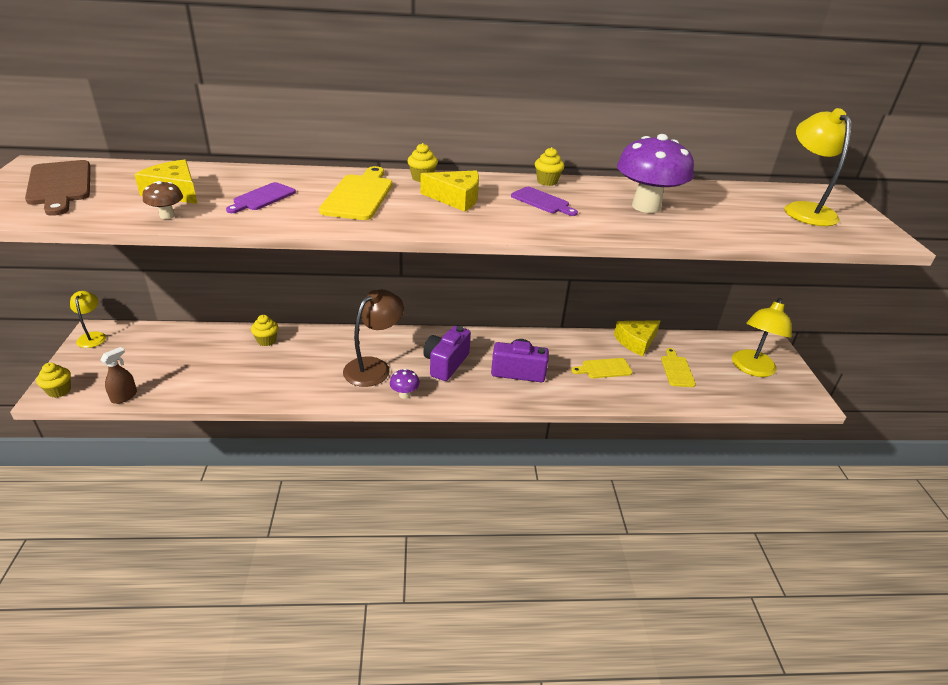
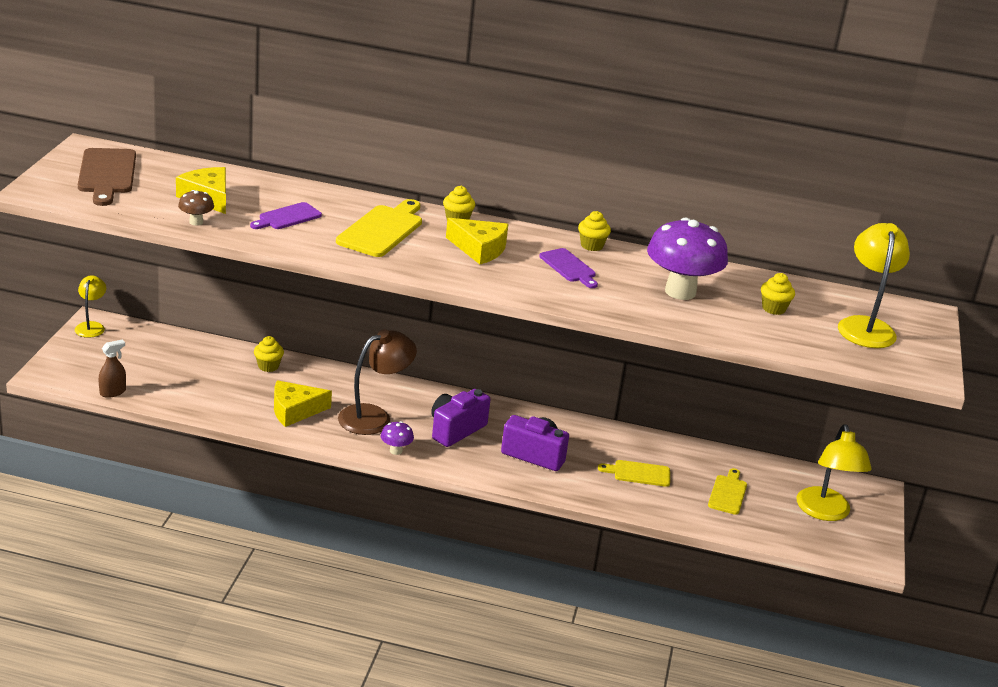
camera: 15 degrees right, 5 degrees down
yellow cupcake [36,363,71,398] -> yellow cupcake moved to [761,273,795,315]
yellow cheese [614,320,660,356] -> yellow cheese moved to [274,380,332,427]
yellow lamp [732,298,792,377] -> yellow lamp turned 45 degrees counterclockwise [796,424,872,521]

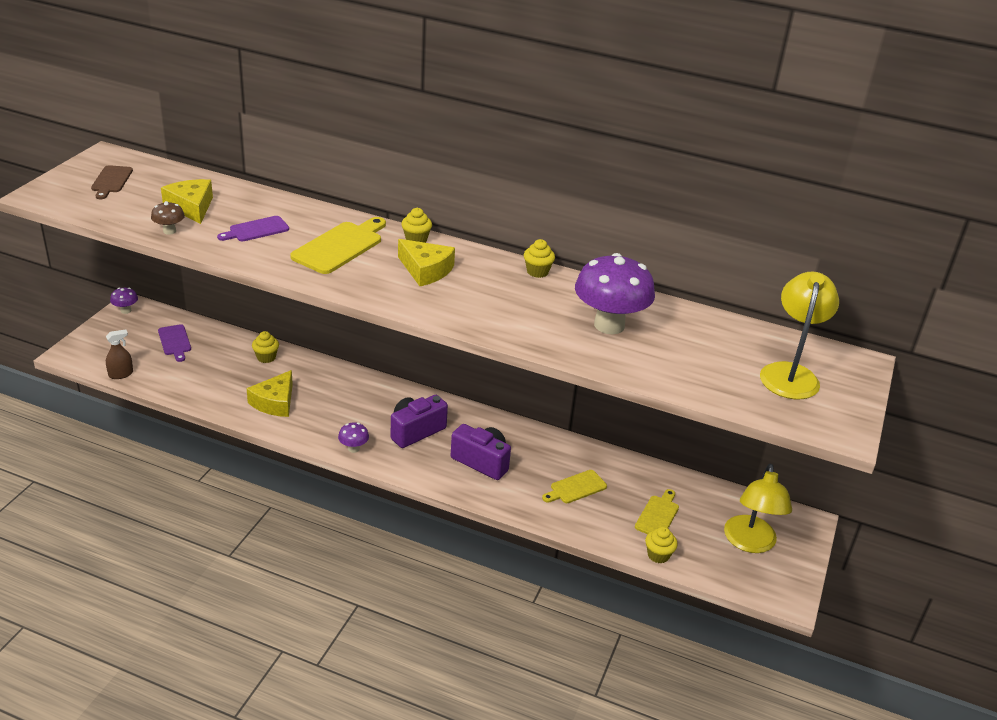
camera: 10 degrees right, 5 degrees up
yellow lamp [75,276,106,338] -> purple mushroom [110,288,138,314]
brown cutting board [78,148,136,206] -> brown cutting board [91,165,133,199], size x0.61
yellow cheese [274,380,332,427] -> yellow cheese turned 60 degrees counterclockwise [247,370,293,417]
brown lamp [338,329,417,435] -> none
purple cutting board [539,248,598,288] -> purple cutting board moved to [158,324,191,362]
yellow cutting board [598,460,670,487] -> yellow cutting board turned 45 degrees counterclockwise [542,470,607,503]
yellow cupcake [761,273,795,315] -> yellow cupcake moved to [645,527,678,563]

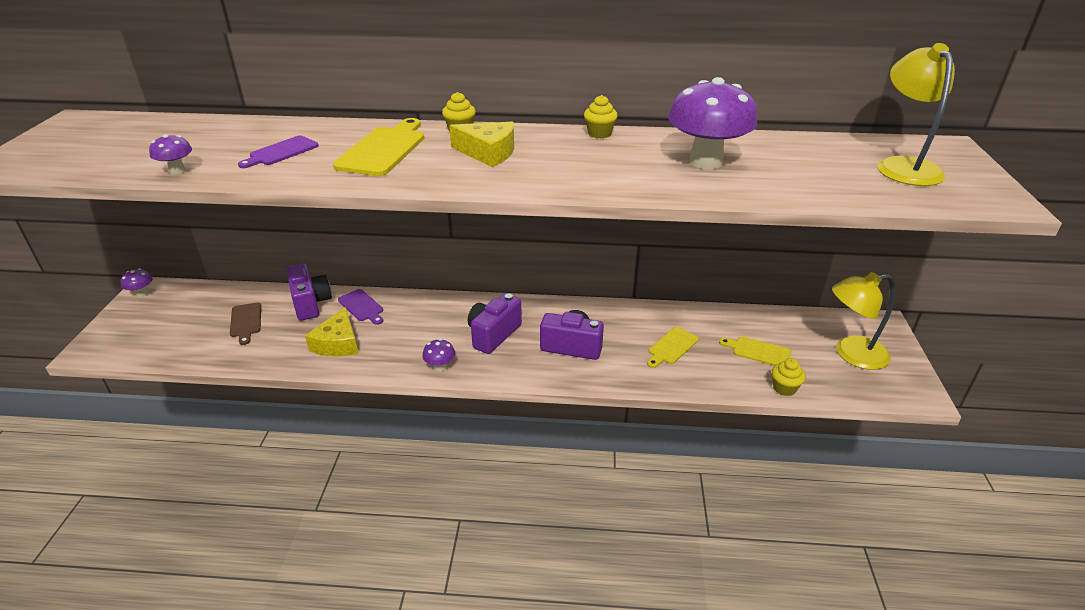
camera: 15 degrees left, 0 degrees up
brown cutting board [91,165,133,199] -> brown cutting board moved to [230,302,261,345]
brown spray bottle [106,329,133,379] -> none
brown mushroom [151,201,185,235] -> purple mushroom [149,134,192,174]
purple cutting board [158,324,191,362] -> purple cutting board moved to [338,289,383,325]
yellow cheese [161,179,213,224] -> none
yellow cupcake [252,331,279,363] -> purple camera [287,264,332,321]
yellow cutting board [635,489,679,534] -> yellow cutting board turned 75 degrees counterclockwise [719,337,791,366]
yellow lamp [724,463,792,553] -> yellow lamp turned 90 degrees clockwise [832,272,895,370]

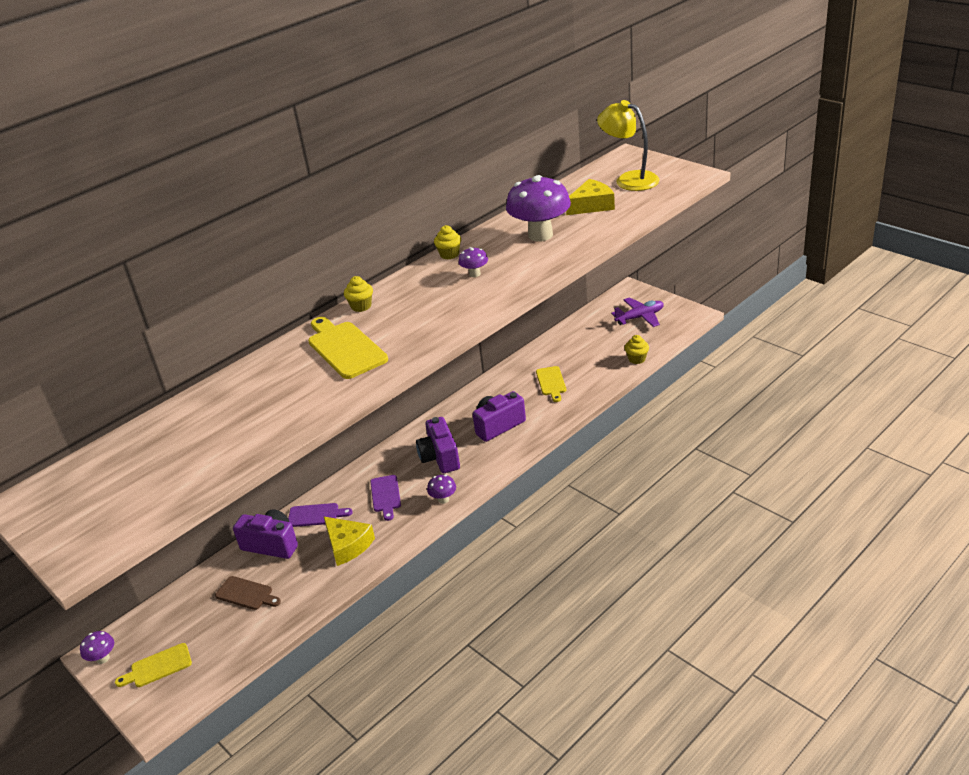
camera: 45 degrees left, 0 degrees up
purple mushroom [149,134,192,174] -> purple mushroom moved to [458,247,488,277]
purple cutting board [238,136,318,168] -> purple cutting board moved to [370,475,401,521]
yellow cheese [449,122,514,167] -> yellow cheese moved to [566,179,615,215]
yellow cutting board [719,337,791,366] -> yellow cutting board moved to [115,643,192,687]
yellow lamp [832,272,895,370] -> purple plane [611,297,664,327]

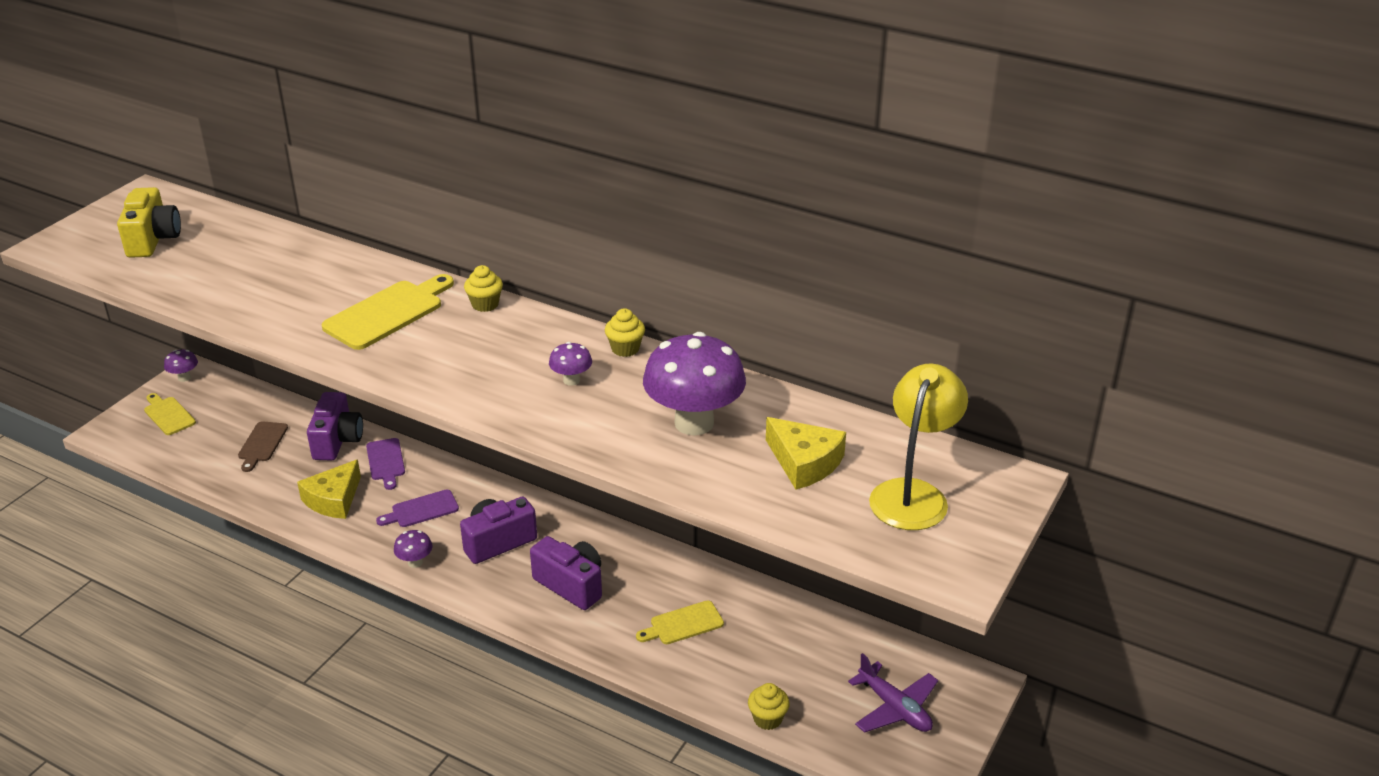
camera: 70 degrees right, 0 degrees up
none -> yellow camera [117,187,181,258]

